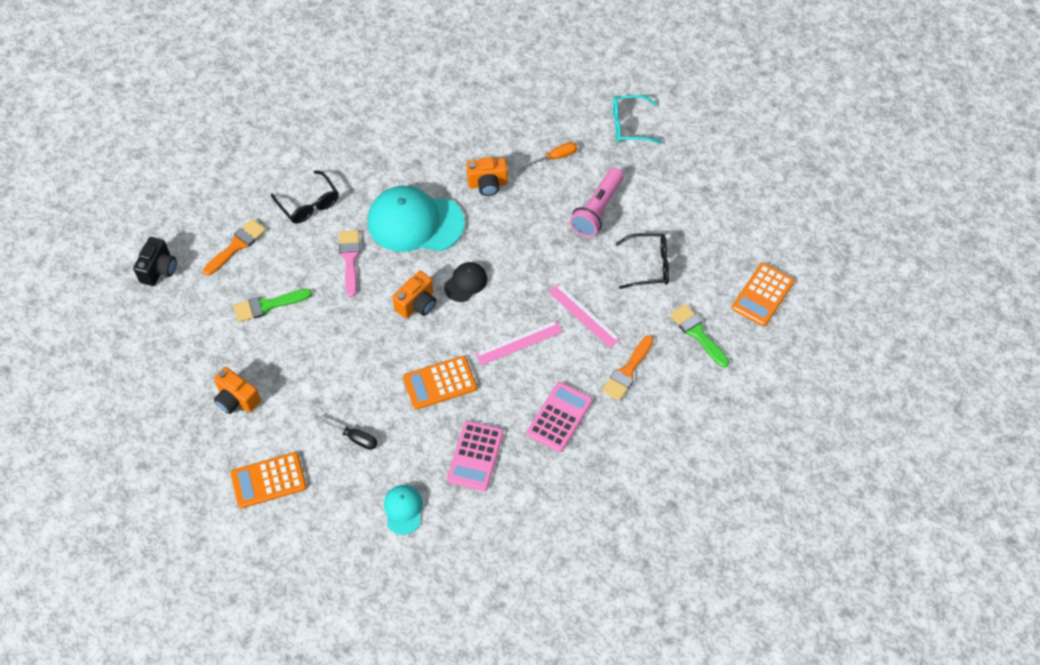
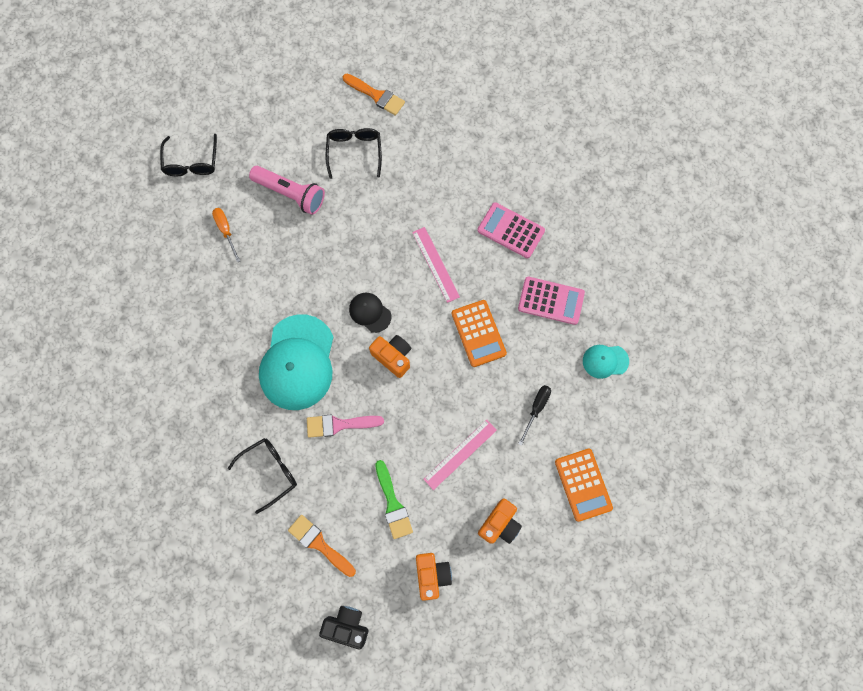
camera: 90 degrees left, 15 degrees up
orange camera [466,157,508,196] -> orange camera moved to [416,553,452,601]
pink ruler [548,283,620,348] -> pink ruler moved to [423,420,497,490]
orange brush [602,335,654,401] -> orange brush moved to [343,74,405,116]
turquoise glasses [613,95,662,144] -> black glasses [160,134,217,176]
green brush [670,304,729,368] -> none
orange calculator [732,263,795,326] -> none

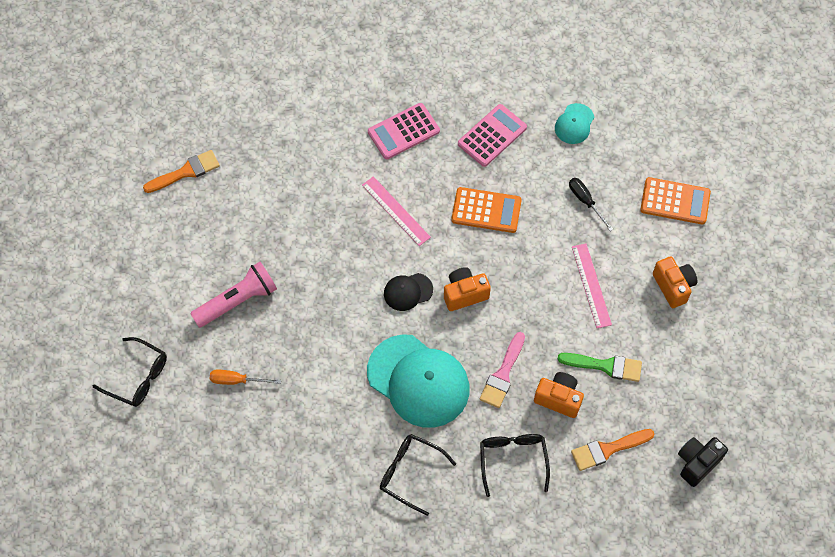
camera: 60 degrees left, 10 degrees down
black glasses [326,128,382,179] -> black glasses moved to [380,434,456,516]
pink ruler [412,227,460,303] -> pink ruler turned 45 degrees clockwise [362,176,431,246]
orange camera [416,553,452,601] -> orange camera moved to [534,372,584,418]

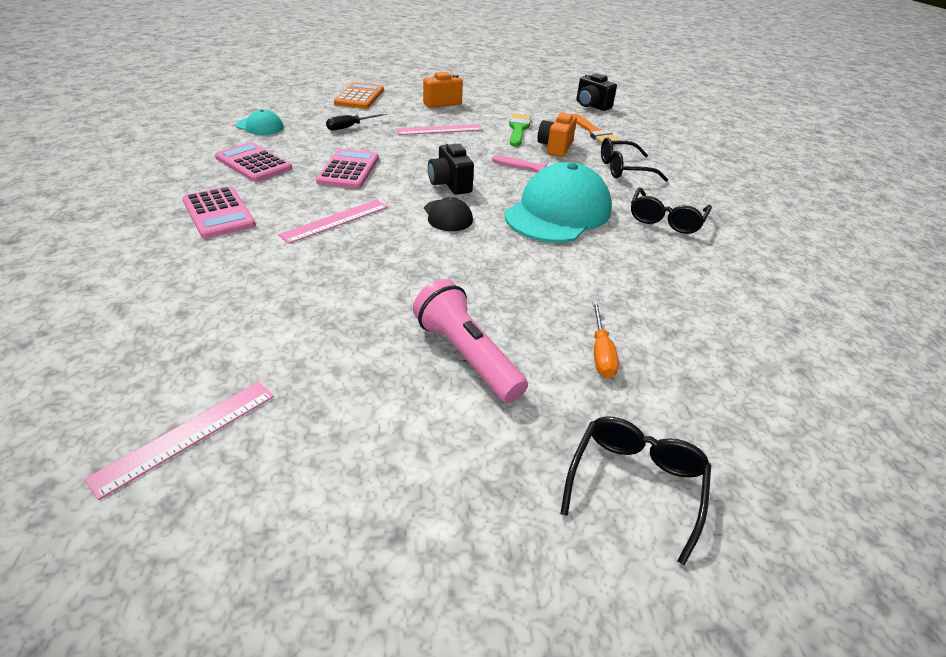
camera: 95 degrees left, 25 degrees down
orange brush [143,150,220,193] -> pink ruler [84,382,274,500]
orange camera [444,267,491,311] -> black camera [428,142,474,195]
orange calculator [451,187,522,233] -> pink calculator [316,149,379,189]

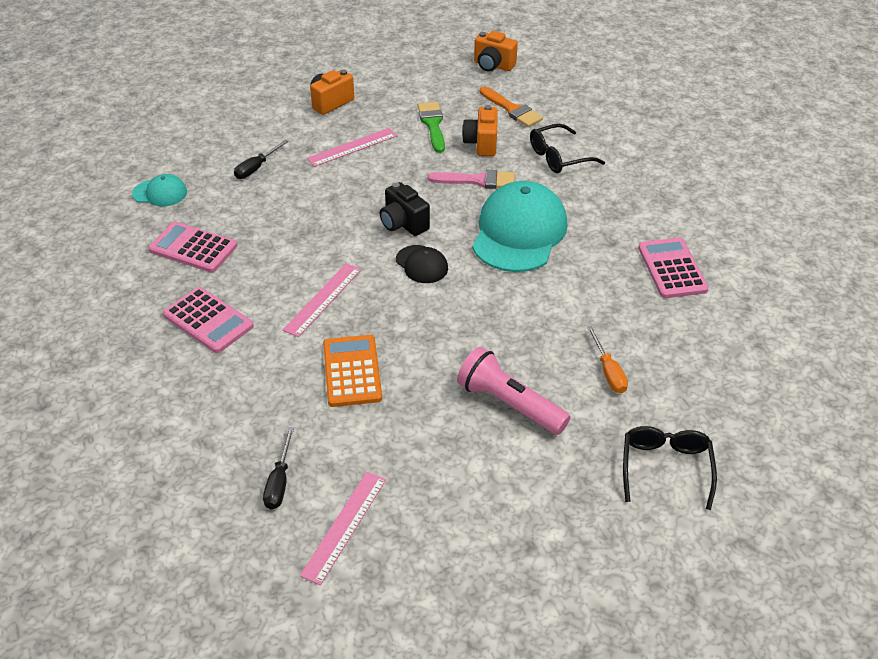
camera: 15 degrees left, 5 degrees up
pink calculator [316,149,379,189] -> pink calculator moved to [638,238,709,298]
orange calculator [334,82,384,109] -> orange calculator moved to [323,335,382,407]
black camera [576,73,617,111] -> orange camera [474,31,518,72]
black glasses [631,188,712,234] -> none
none -> black screwdriver [263,427,294,510]

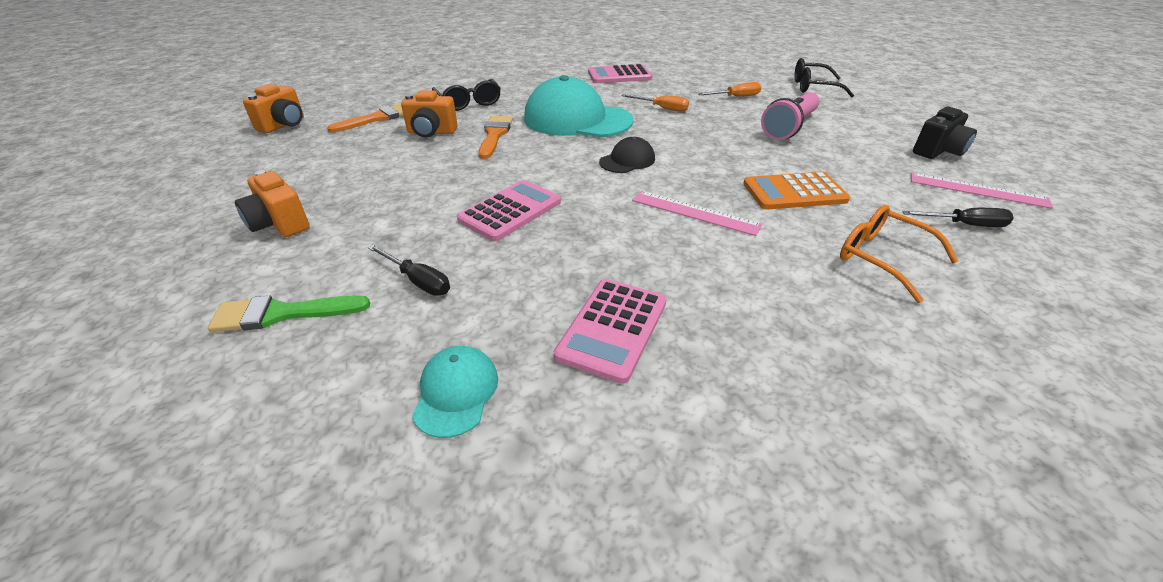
camera: 90 degrees left, 5 degrees down
pink calculator [163,287,254,353] -> pink calculator moved to [457,180,561,241]
pink ruler [307,128,397,167] -> none
black camera [380,182,430,236] -> black camera moved to [913,107,977,159]
green brush [418,102,445,153] -> green brush moved to [208,295,370,332]
pink brush [427,170,515,189] -> orange brush [478,116,513,159]
none -> orange screwdriver [621,94,689,111]
none -> orange glasses [840,205,958,303]

